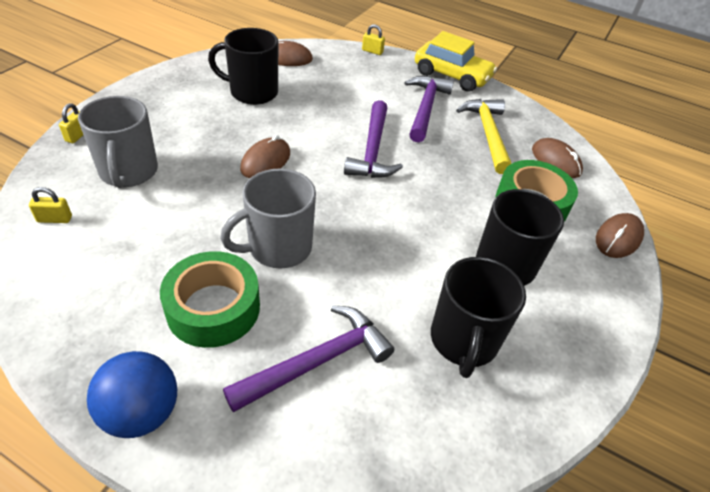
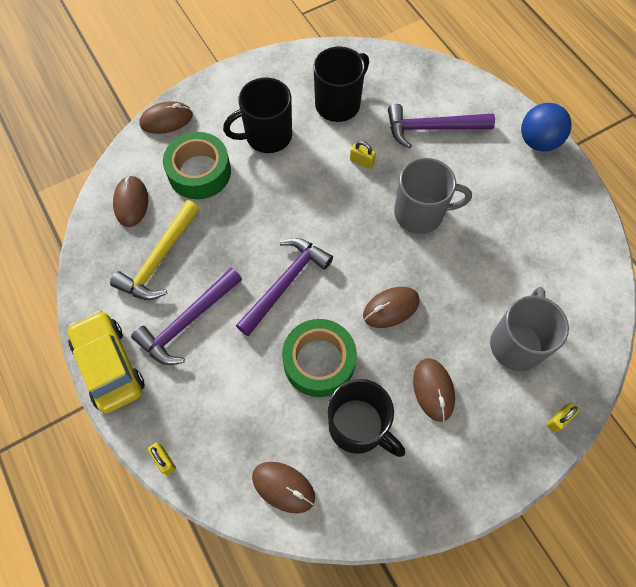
camera: 145 degrees left, 20 degrees up
yellow padlock [29,187,72,223] -> yellow padlock moved to [350,141,376,169]
green tape [160,251,260,348] -> green tape moved to [282,319,357,397]
none -> brown mouse [413,358,455,422]

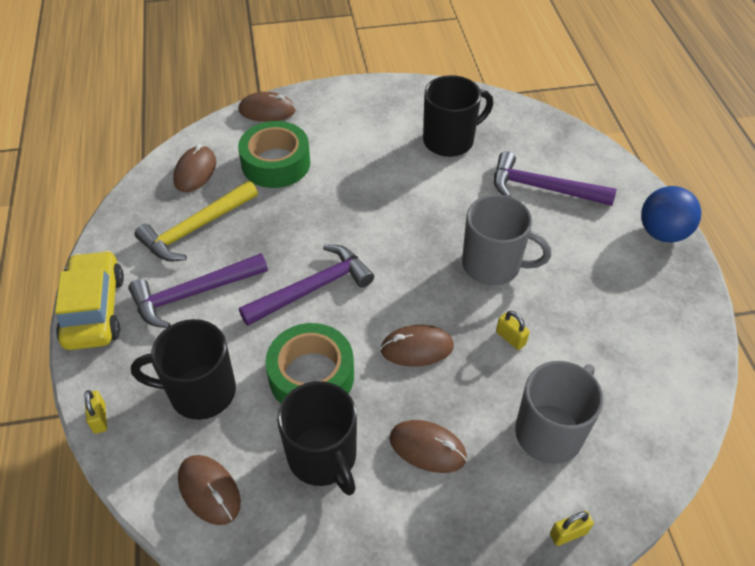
camera: 20 degrees right, 15 degrees down
black mug [223,78,292,153] -> black mug moved to [131,319,236,420]
yellow padlock [350,141,376,169] -> yellow padlock moved to [496,311,530,350]
brown mouse [413,358,455,422] -> brown mouse turned 75 degrees counterclockwise [390,420,467,473]

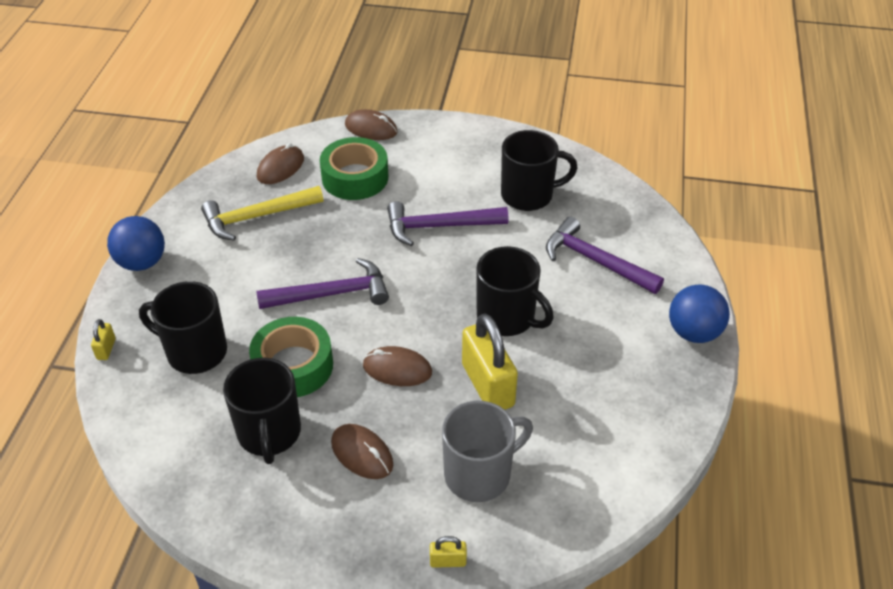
camera: 20 degrees right, 5 degrees down
yellow car [55,250,124,350] -> blue ball [107,216,165,271]
purple hammer [128,253,268,328] -> purple hammer moved to [387,201,508,246]
brown mouse [178,455,241,525] -> none
grey mug [462,195,551,285] -> black mug [476,246,553,336]
yellow padlock [496,311,530,350] -> yellow padlock [462,313,518,410], size x2.32

